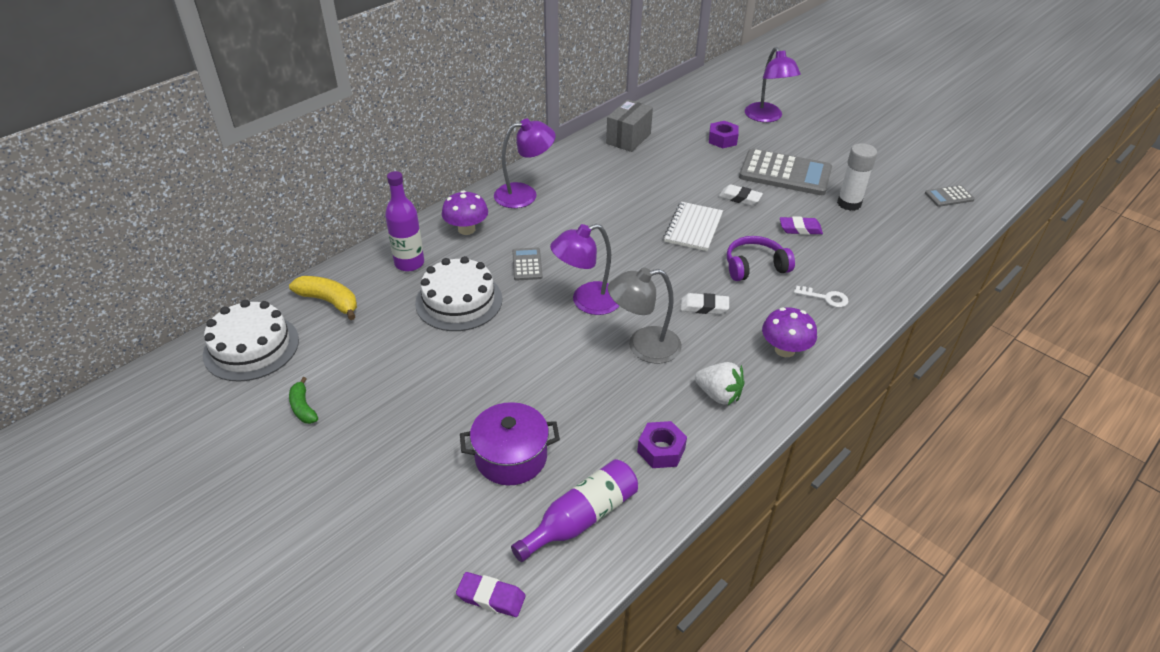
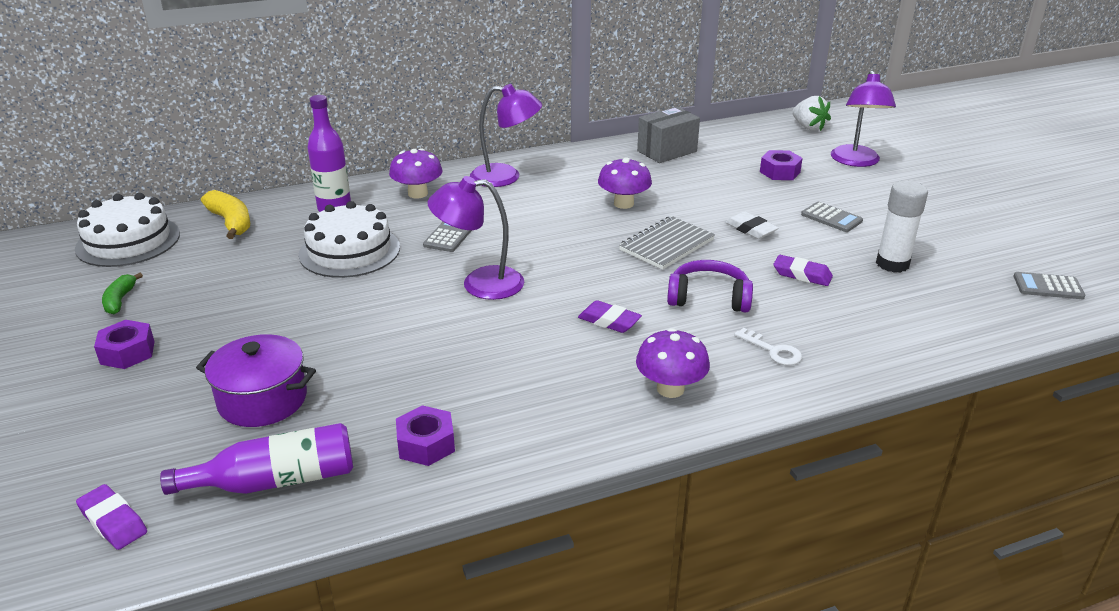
camera: 25 degrees right, 10 degrees down
grey lamp [608,267,682,364] -> none
white notebook [663,202,723,251] -> grey notebook [619,216,715,270]
white eraser [681,293,729,314] -> purple eraser [578,300,642,333]
white strawberry [695,362,744,405] -> white strawberry moved to [792,96,831,131]
grey calculator [739,148,832,195] -> grey calculator [801,202,863,232], size x0.47
none -> purple nut [94,320,155,369]
none -> purple mushroom [598,157,652,209]

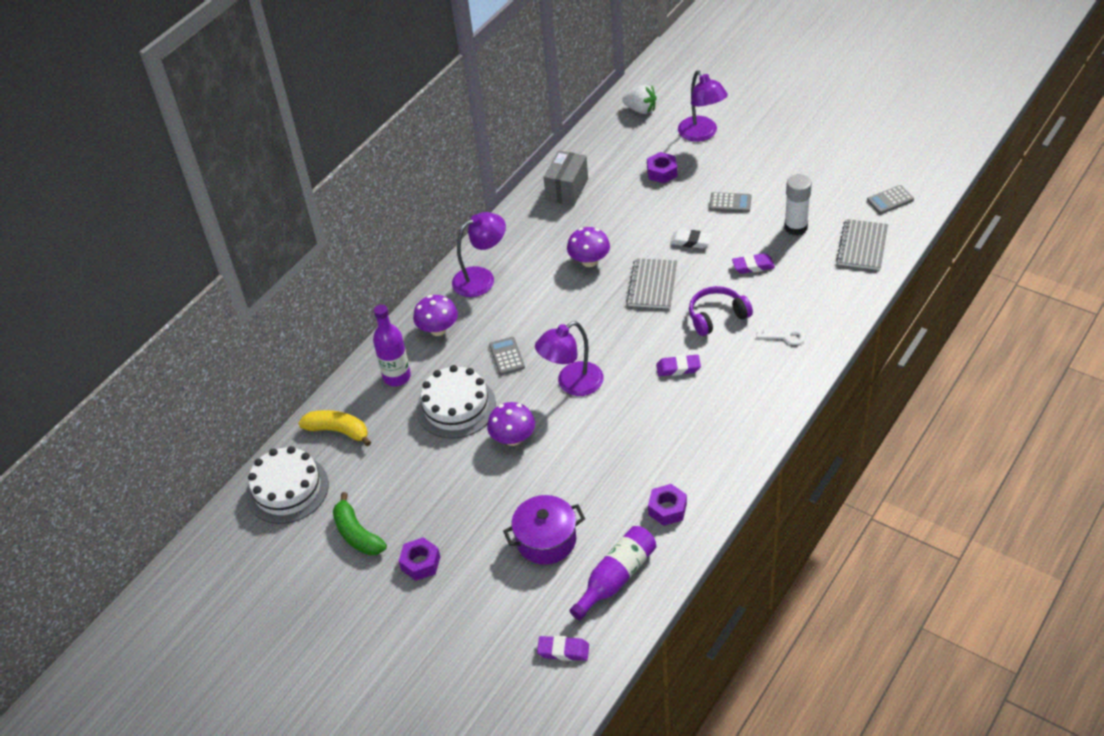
camera: 30 degrees left, 15 degrees up
green banana [102,273,143,314] -> green banana [333,492,387,555], size x1.58
purple mushroom [636,328,710,398] -> purple mushroom moved to [487,402,535,446]
none -> grey notebook [836,219,888,270]

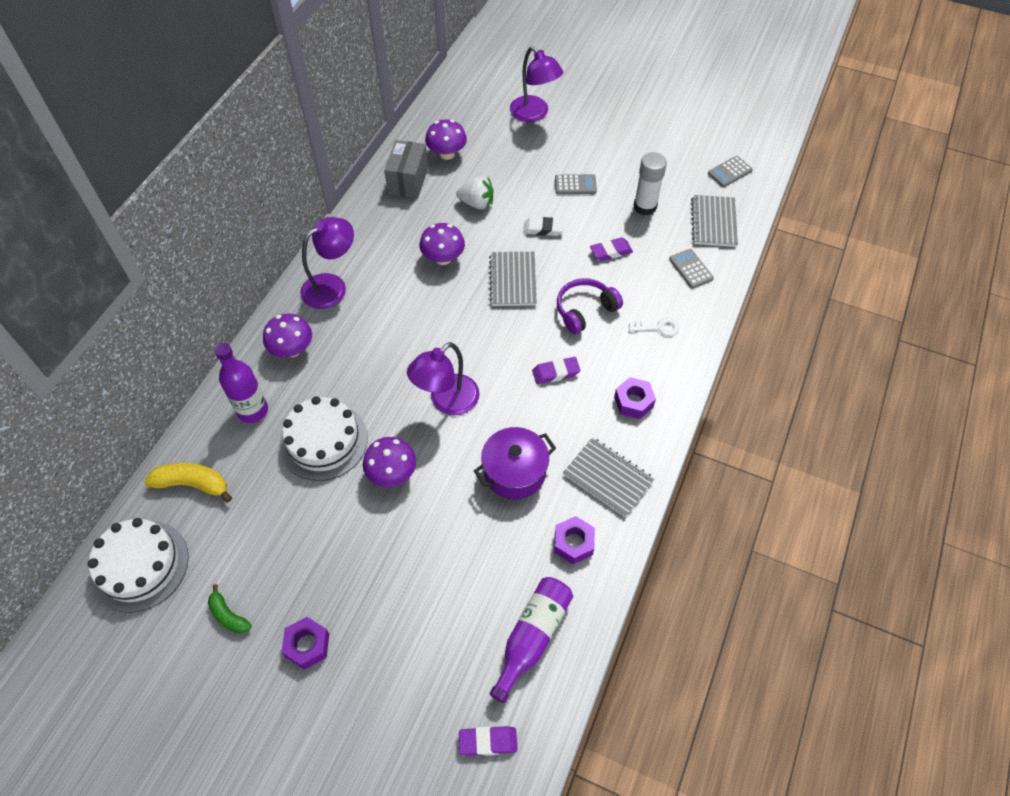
camera: 15 degrees left, 10 degrees up
green banana [333,492,387,555] -> green banana [208,584,252,634], size x0.63
grey calculator [489,337,525,375] -> grey calculator moved to [669,249,714,289]
purple pot [503,495,585,565] -> purple pot moved to [474,427,556,499]
white strawberry [623,84,656,114] -> white strawberry moved to [456,176,494,209]
purple nut [647,152,677,183] -> purple nut moved to [614,377,656,419]
none -> purple mushroom [425,119,467,160]
none -> grey notebook [563,437,655,517]

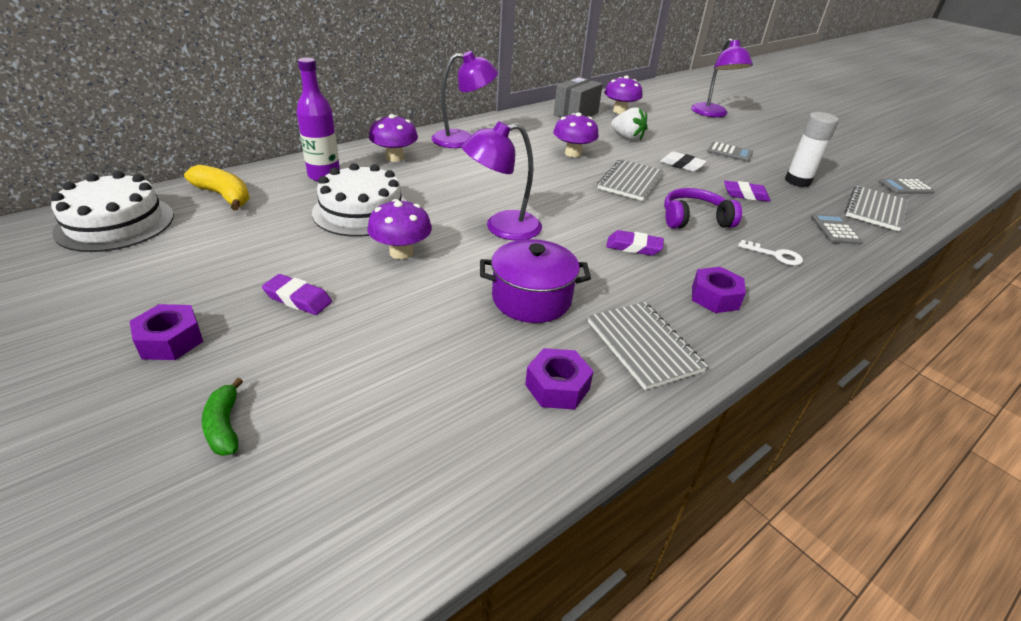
camera: 25 degrees right, 20 degrees down
green banana [208,584,252,634] -> green banana moved to [202,378,243,456]
purple eraser [459,726,518,756] -> purple eraser moved to [262,274,332,315]
purple bottle [490,577,573,703] -> none

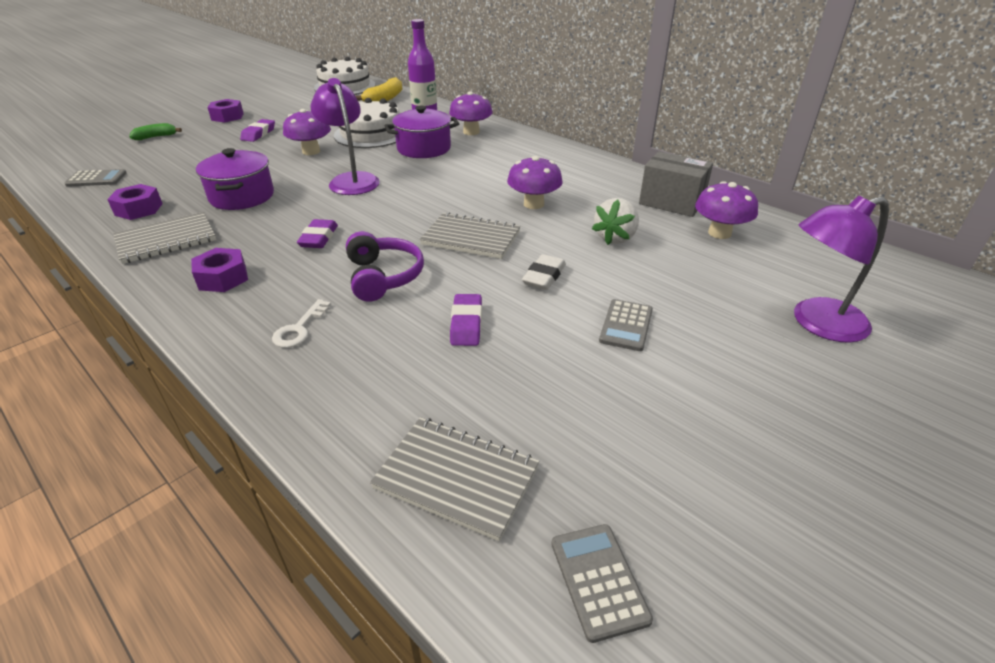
camera: 85 degrees right, 0 degrees up
purple lamp [431,51,498,148] -> none
white glue stick [785,112,839,187] -> none
grey calculator [811,214,862,245] -> grey calculator moved to [64,169,127,187]
none -> purple pot [385,106,459,158]

